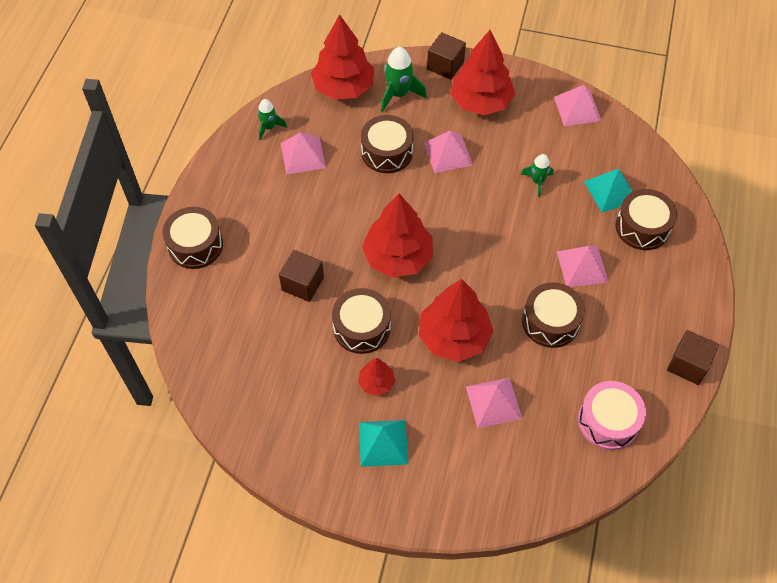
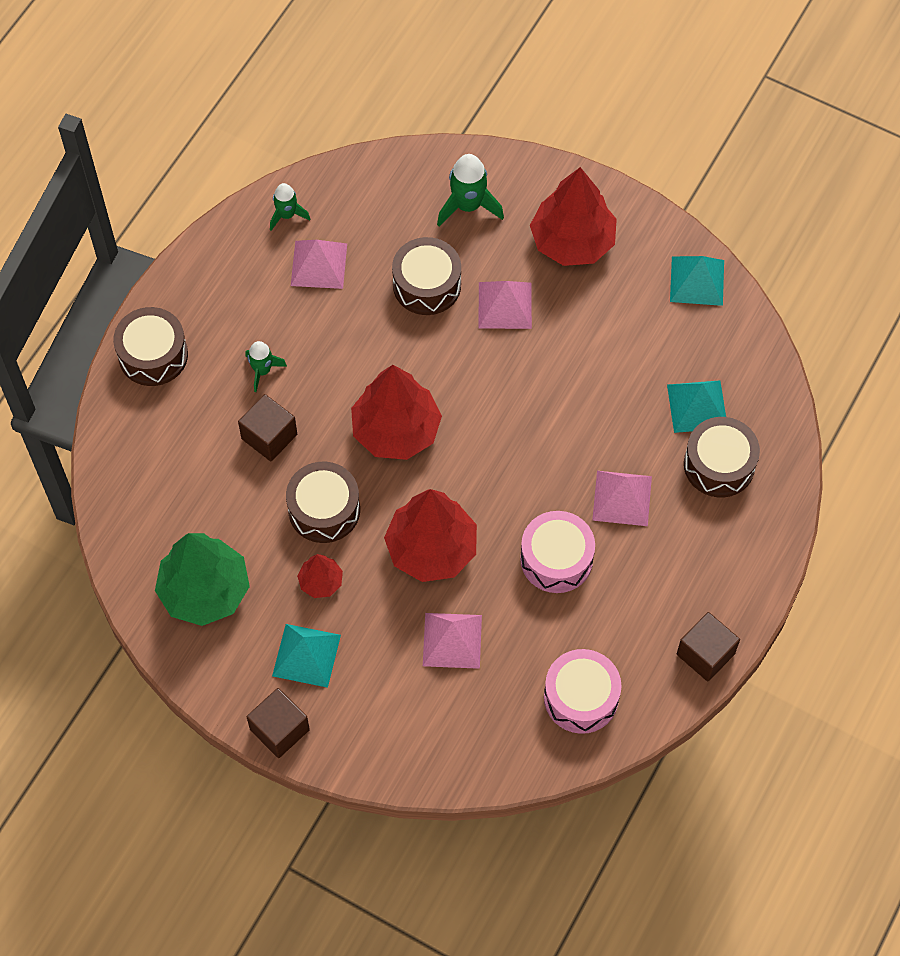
camera: 15 degrees right, 5 degrees up
red tree [311,14,375,100] -> none
brown cube [427,32,466,80] -> brown cube moved to [247,688,310,758]
green rocket [521,154,554,197] -> green rocket moved to [245,341,287,392]
brown drum [522,282,585,348] -> pink drum [520,511,595,593]
pink pyramid [554,85,602,126] -> turquoise pyramid [670,256,724,306]
none -> green tree [155,533,250,626]

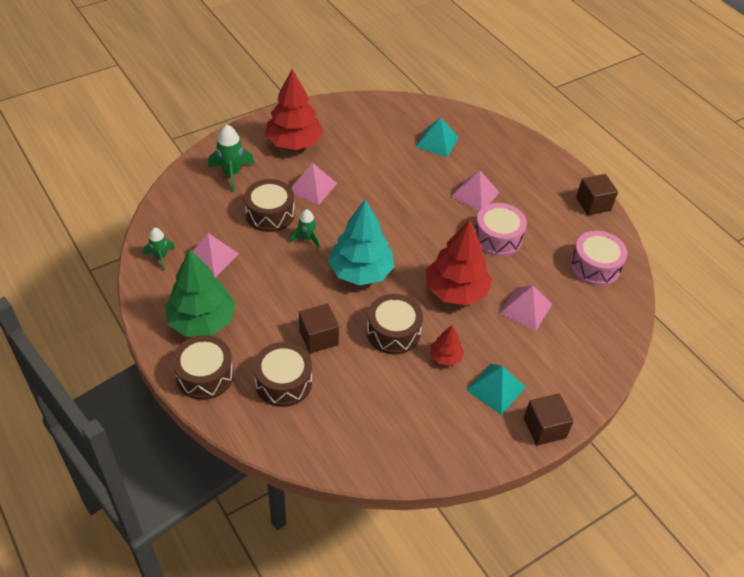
camera: 65 degrees left, 15 degrees down
green tree [155,533,250,626] -> green tree moved to [165,249,236,337]
green rocket [245,341,287,392] -> green rocket moved to [290,209,320,248]
red tree [351,365,442,460] -> turquoise tree [328,199,395,285]
turquoise pyramid [670,256,724,306] -> none
brown drum [684,417,760,497] -> brown drum moved to [254,342,312,407]

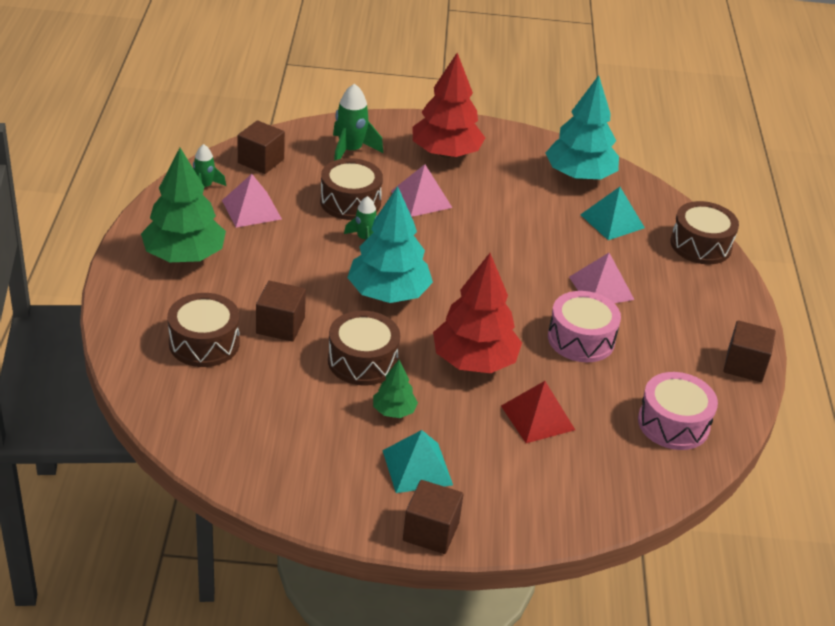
camera: 35 degrees right, 10 degrees down
brown drum [172,335,234,400] -> brown drum moved to [670,201,739,264]
red tree [430,325,464,366] -> green tree [373,360,418,418]
pink pyramid [499,285,552,331] -> red pyramid [501,381,575,443]
none -> brown cube [238,120,285,174]
none -> turquoise tree [546,75,619,180]

